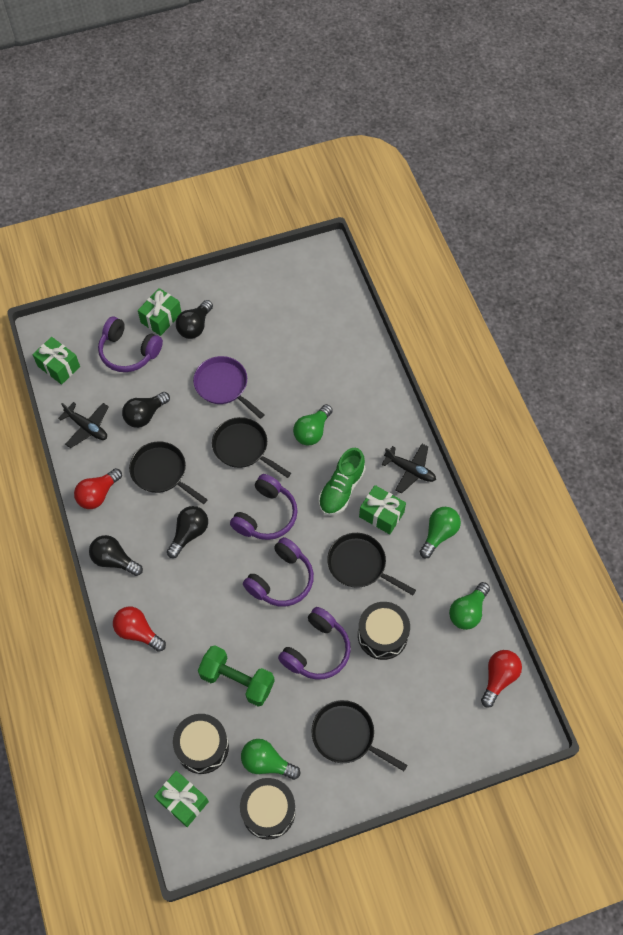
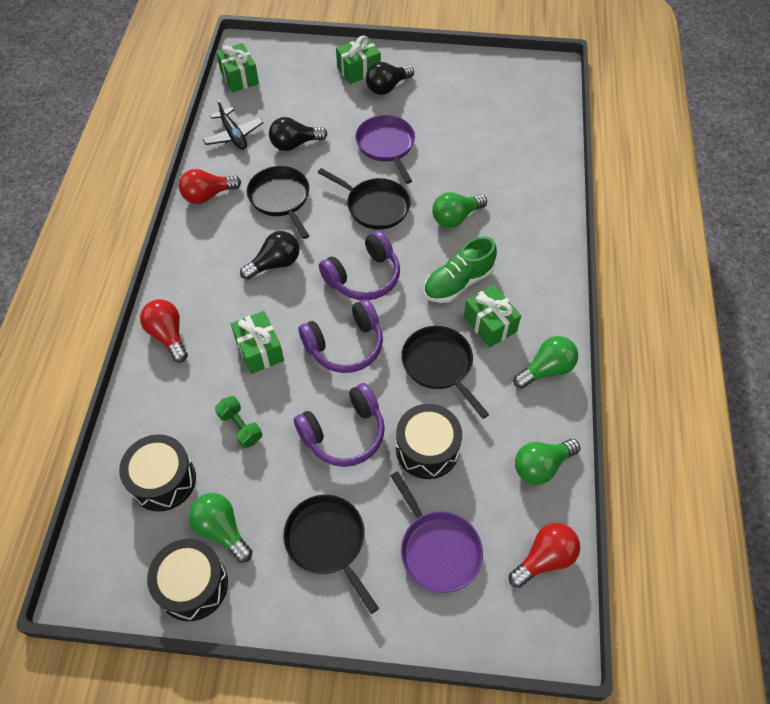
camera: 25 degrees right, 5 degrees down
black light bulb [89,535,143,576] -> none
purple headphones [98,317,163,372] -> none
green gift [154,771,209,827] -> green gift moved to [231,311,284,374]
green dumbbell [198,645,275,706] -> green dumbbell [215,396,262,448], size x0.59
black pan [212,417,291,478] -> black pan turned 150 degrees clockwise [318,168,411,230]
black plane [381,444,436,493] -> none
none -> purple pan [390,471,483,593]

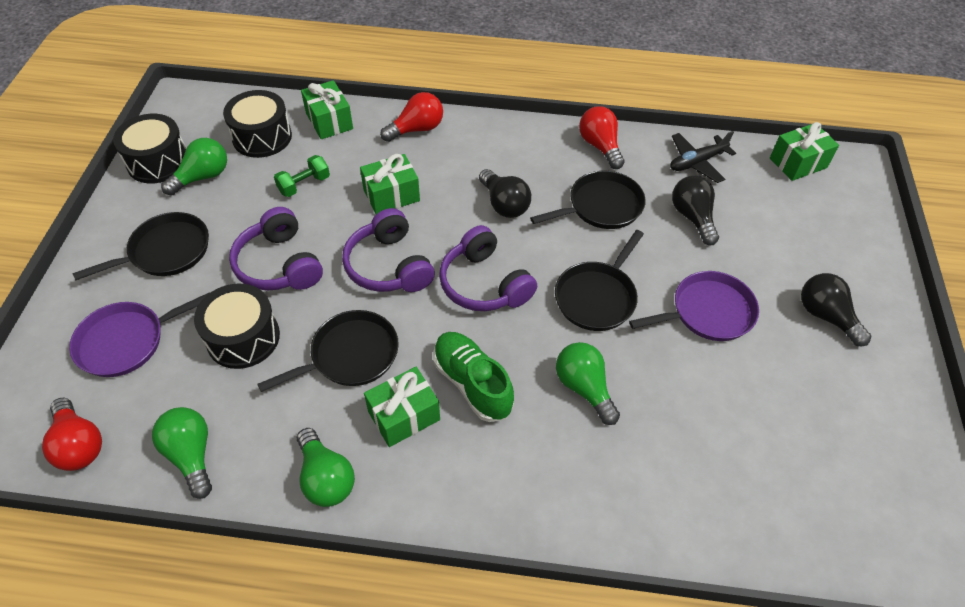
camera: 90 degrees right, 5 degrees down
green gift [336,36,381,84] -> green gift moved to [301,80,353,139]

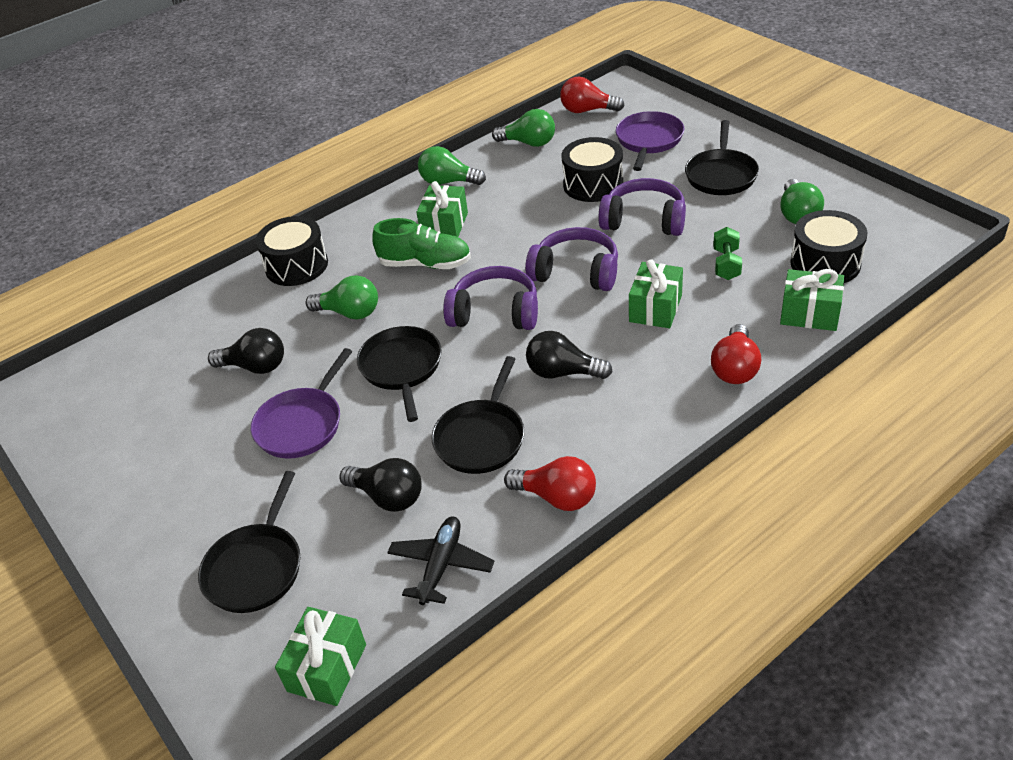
camera: 140 degrees right, 10 degrees down
black drum [113,114,186,183] -> black drum moved to [256,216,328,286]
black pan [257,310,399,392] -> black pan moved to [198,471,300,613]
black light bulb [801,273,871,346] -> black light bulb moved to [208,328,284,374]

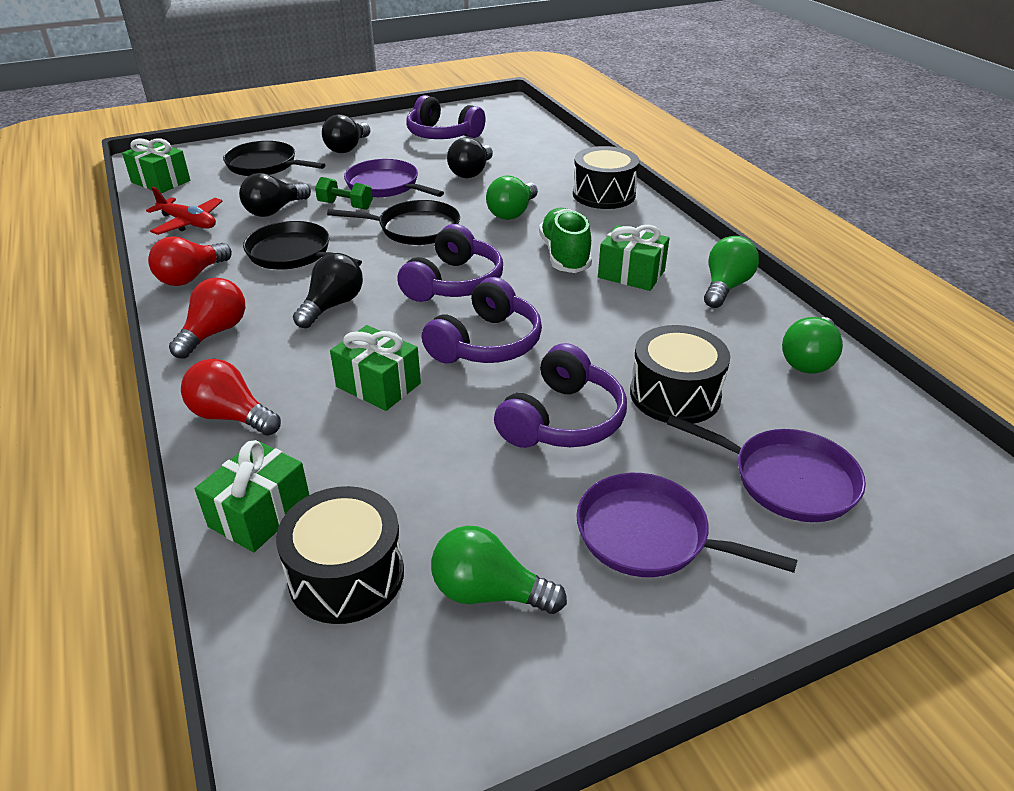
camera: 100 degrees right, 5 degrees down
green shoe [372,218,471,269] -> green shoe turned 150 degrees clockwise [539,208,592,273]
black plane [387,516,494,605] -> red plane [146,187,222,235]
red light bulb [560,77,625,113] -> red light bulb moved to [169,278,245,359]
black pan [685,120,759,195] -> purple pan [576,473,797,577]
green dumbbell [713,227,742,280] -> green dumbbell moved to [315,177,373,210]
none -> black light bulb [322,114,370,153]
none -> purple headphones [406,95,486,139]

